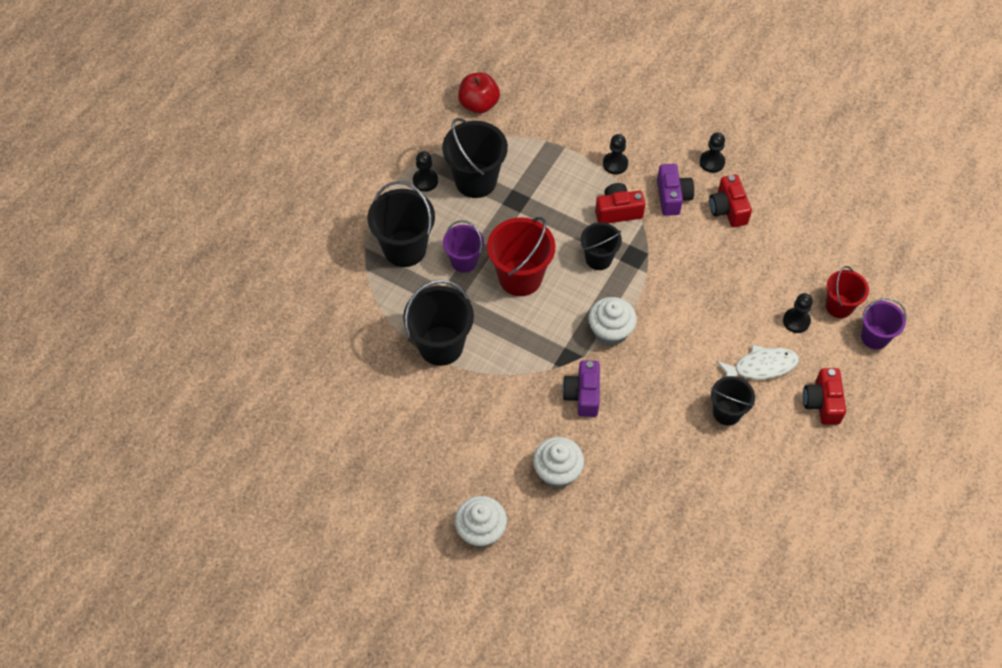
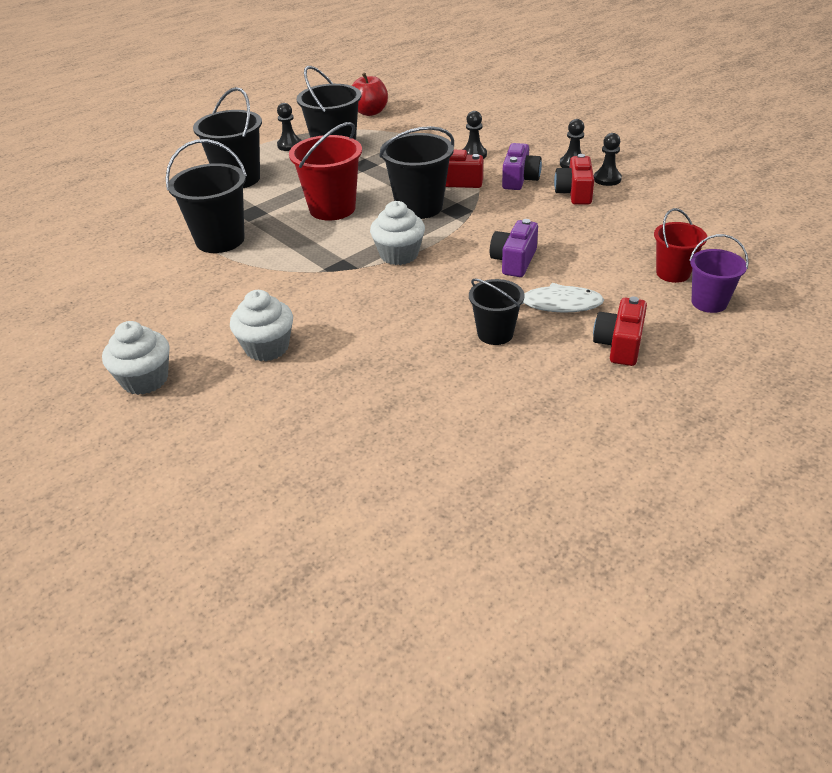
camera: 20 degrees right, 20 degrees down
purple bucket [443,220,484,273] -> none
purple camera [562,360,600,417] -> purple camera moved to [490,219,538,277]
black bucket [581,222,622,270] -> black bucket [379,126,454,219], size x1.62
black pawn [783,293,813,333] -> black pawn moved to [594,133,622,186]

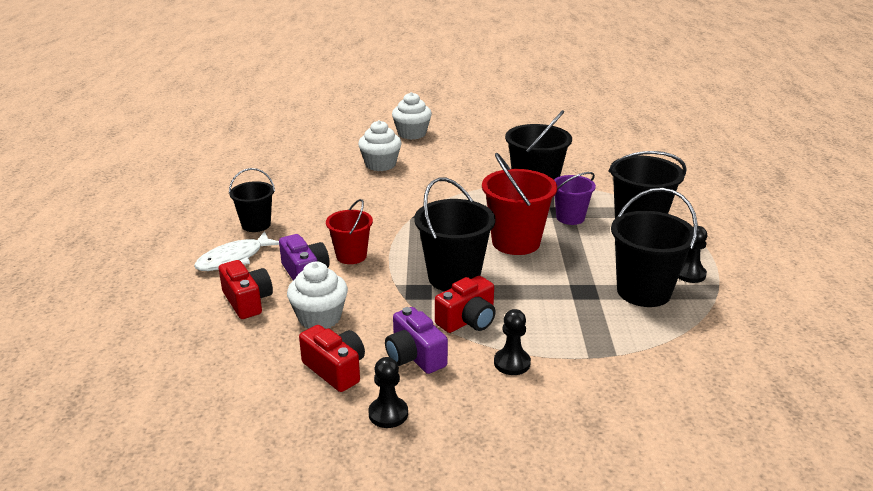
camera: 130 degrees right, 10 degrees down
red apple [352,73,388,116] -> none
white cupcake [370,201,425,265] -> white cupcake moved to [287,262,348,329]
red camera [593,296,647,366] -> red camera moved to [219,260,273,319]
black pawn [594,133,622,186] -> none
red bucket [654,208,707,283] -> red bucket moved to [326,199,373,264]
purple bucket [689,234,749,313] -> purple bucket moved to [554,172,596,225]

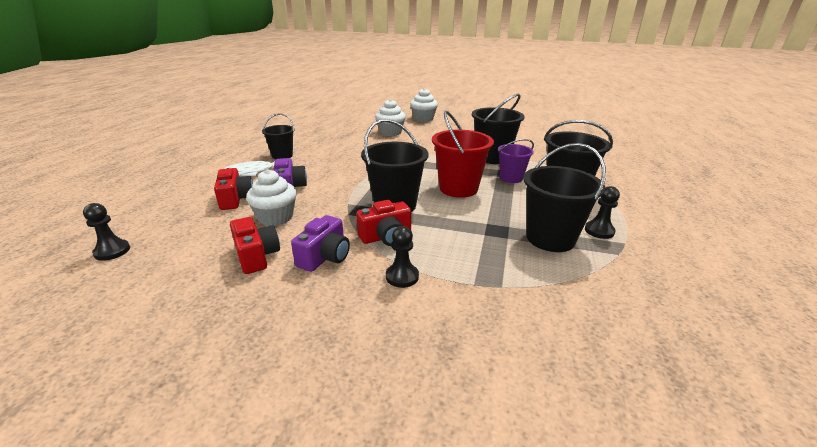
camera: 15 degrees right, 0 degrees up
red bucket [326,199,373,264] -> none
black pawn [368,357,408,428] -> black pawn moved to [83,203,130,261]
purple camera [385,307,448,374] -> purple camera turned 135 degrees counterclockwise [291,215,350,272]

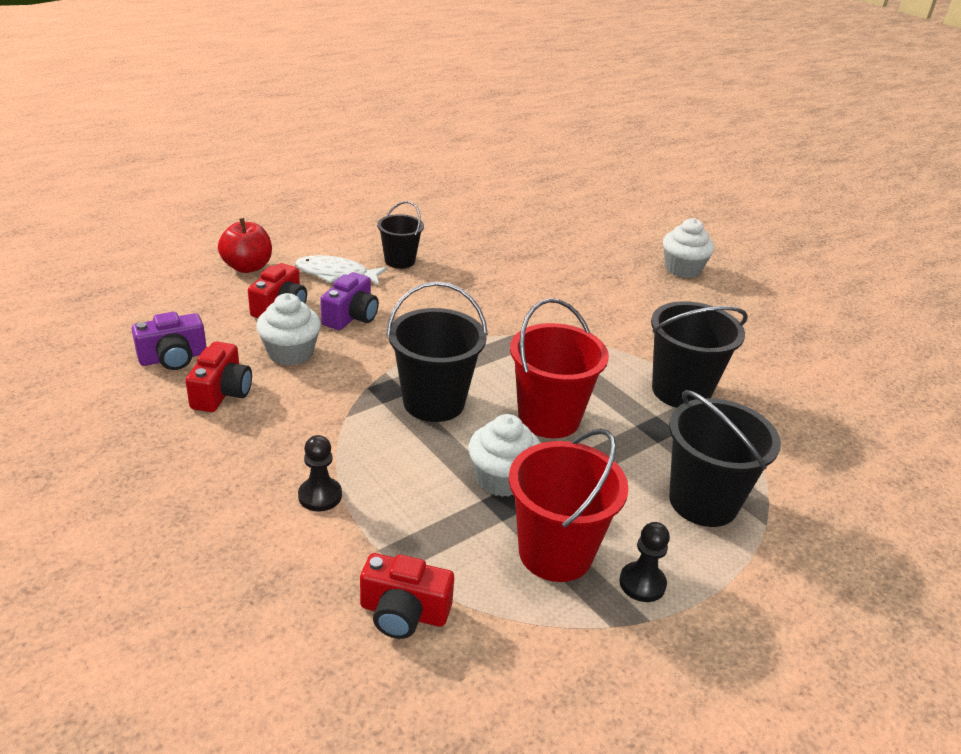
camera: 35 degrees right, 5 degrees up
black pawn [83,203,130,261] -> none
purple camera [291,215,350,272] -> purple camera moved to [132,312,207,370]
red camera [356,200,411,246] -> red camera moved to [360,553,454,639]
white cupcake [375,99,406,136] -> white cupcake moved to [468,414,540,497]
purple bucket [498,139,534,183] -> none
black bucket [523,143,606,252] -> red bucket [509,429,629,582]
none -> red apple [218,218,272,273]

